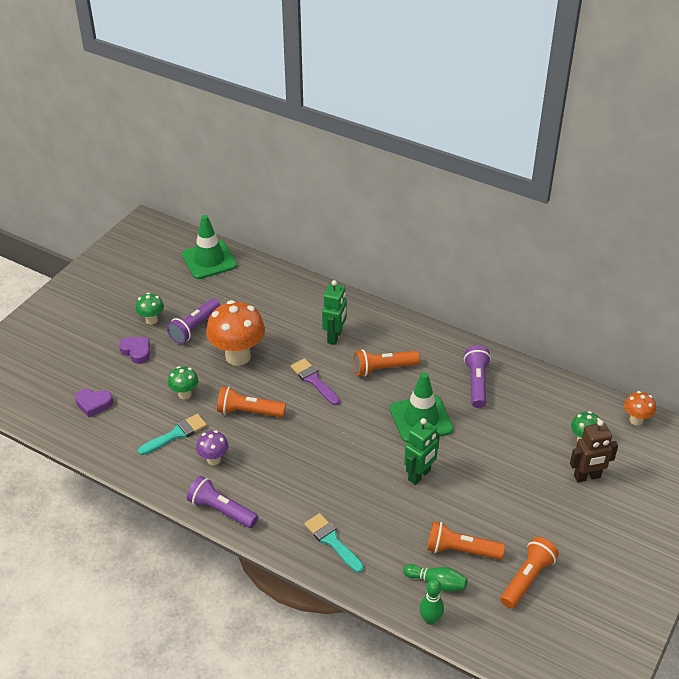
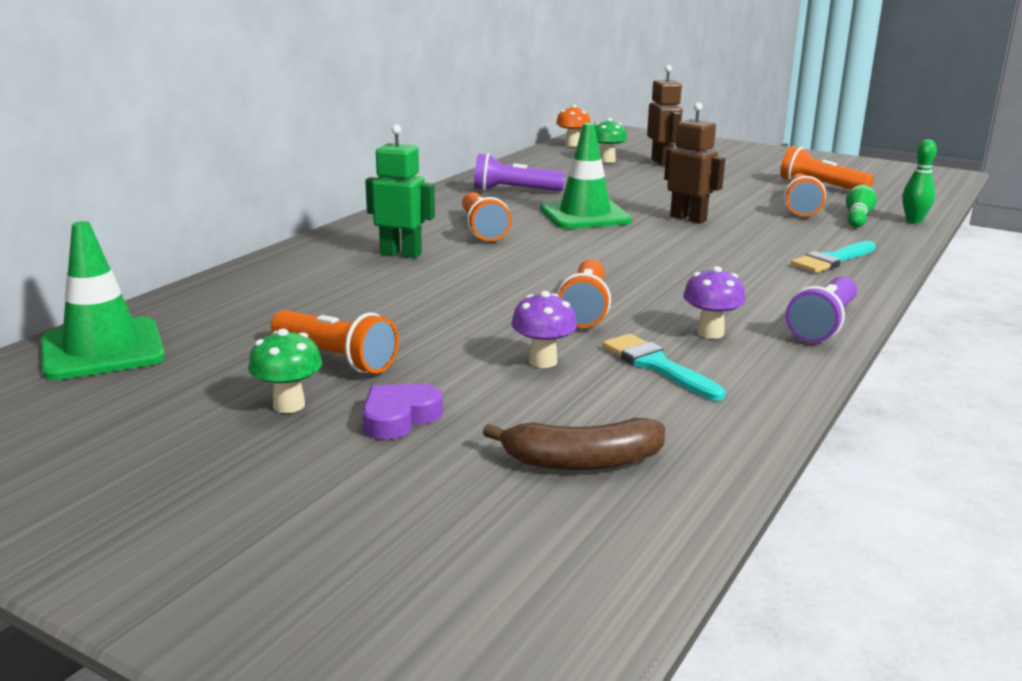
camera: 90 degrees left, 20 degrees down
purple heart [75,389,113,417] -> brown banana [483,418,665,470]
purple flashlight [167,298,220,344] -> orange flashlight [271,310,399,373]
green mushroom [168,366,198,399] -> purple mushroom [511,291,577,368]
orange mushroom [206,300,265,366] -> none
purple brush [291,358,340,405] -> none
green robot [404,418,440,485] -> brown robot [664,102,725,224]

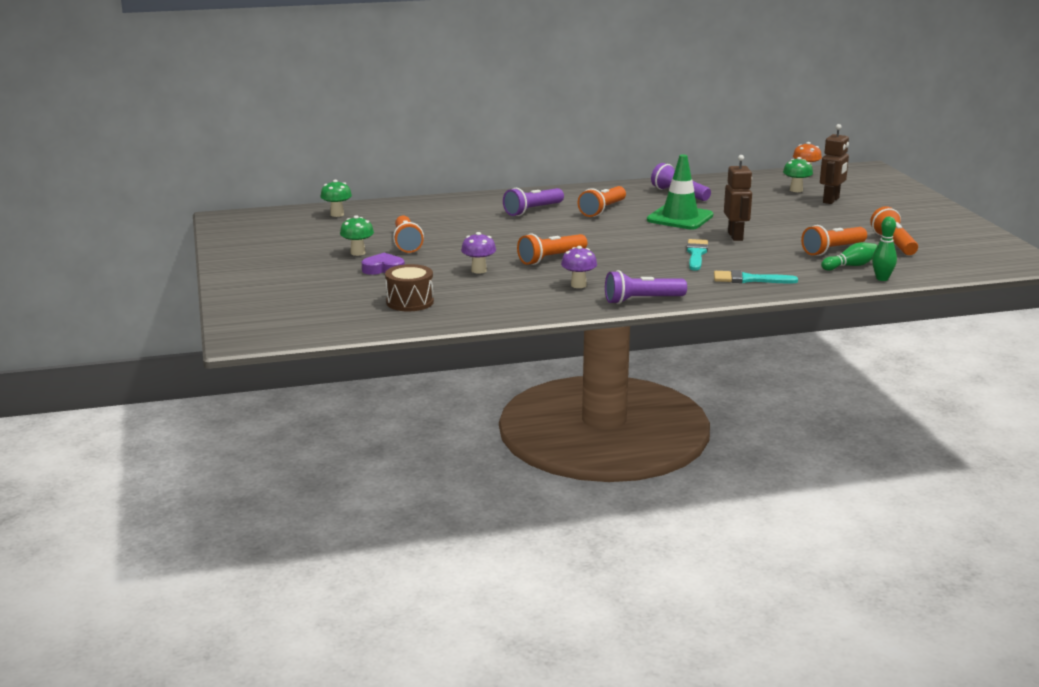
camera: 45 degrees right, 0 degrees up
green traffic cone [41,221,165,380] -> green mushroom [320,180,352,217]
green robot [365,125,435,258] -> purple flashlight [503,188,564,216]
brown banana [483,418,665,470] -> brown drum [385,264,434,311]
turquoise brush [602,334,726,401] -> turquoise brush moved to [686,239,708,271]

